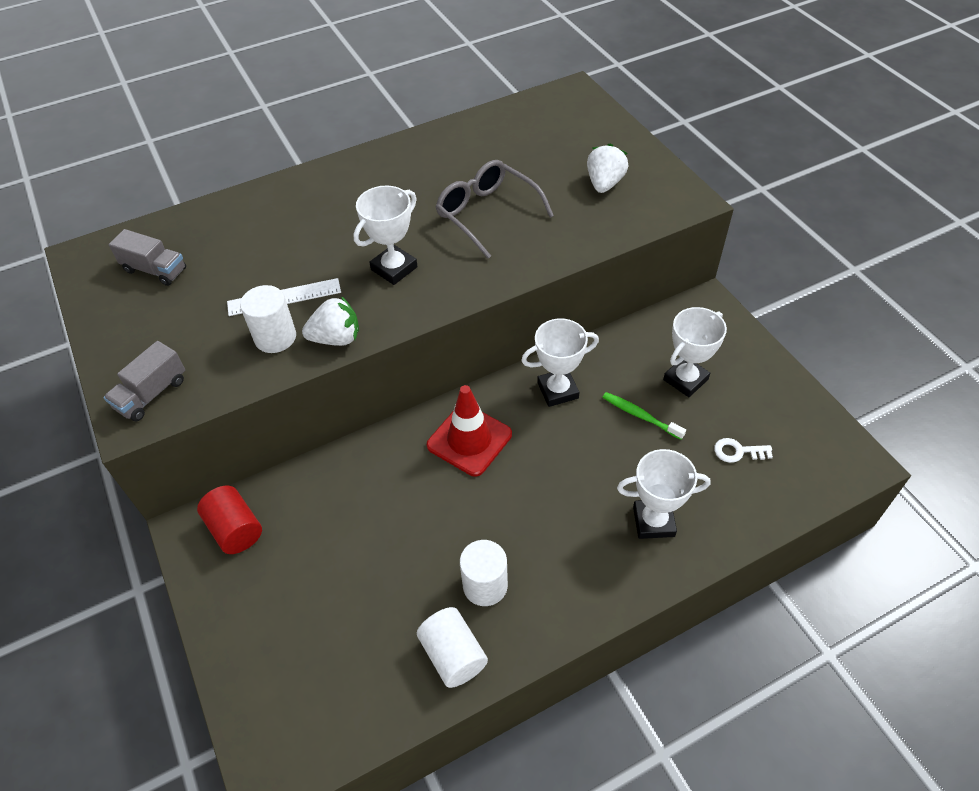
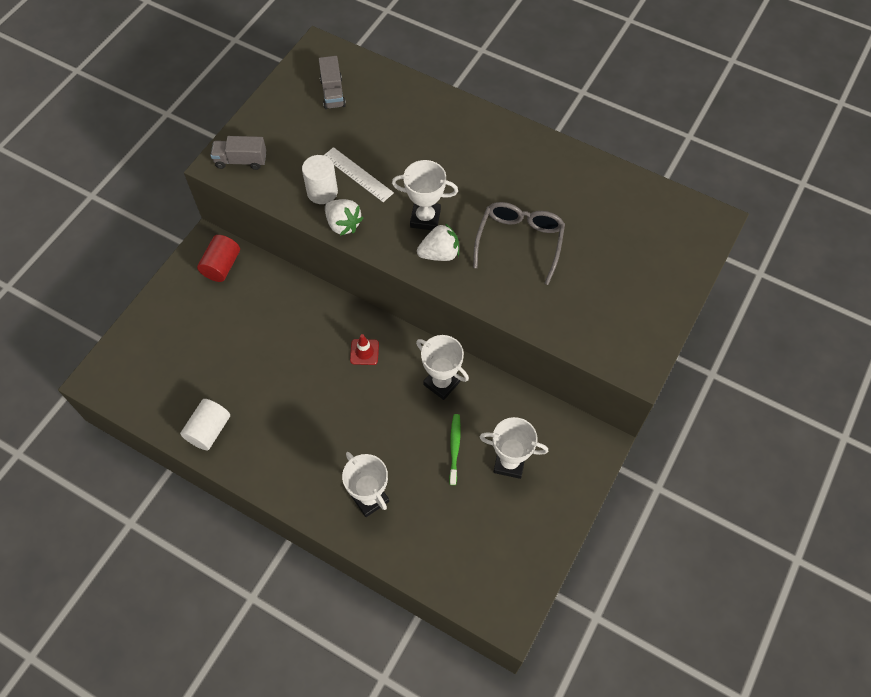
camera: 55 degrees right, 10 degrees up
red traffic cone [427,385,512,476] -> red traffic cone [350,334,379,365], size x0.54
white cylinder [460,540,508,606] -> none
white strawberry [587,144,628,193] -> white strawberry moved to [417,223,459,261]
white key [714,438,773,463] -> none

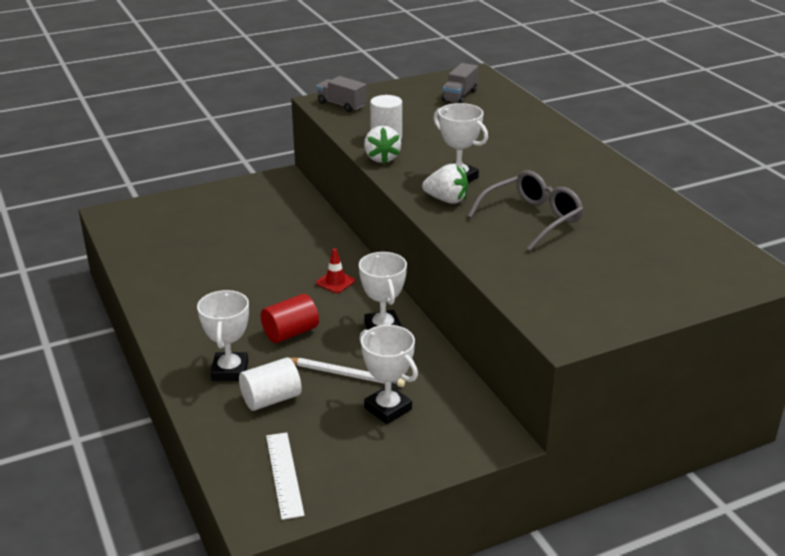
camera: 35 degrees right, 30 degrees down
white cylinder [180,399,230,450] -> white cylinder moved to [239,357,302,411]
red cylinder [197,235,240,282] -> red cylinder moved to [261,294,319,343]
white ruler [324,147,394,202] -> white ruler moved to [266,432,305,520]
green toothbrush [449,414,461,485] -> white pencil [290,358,405,387]

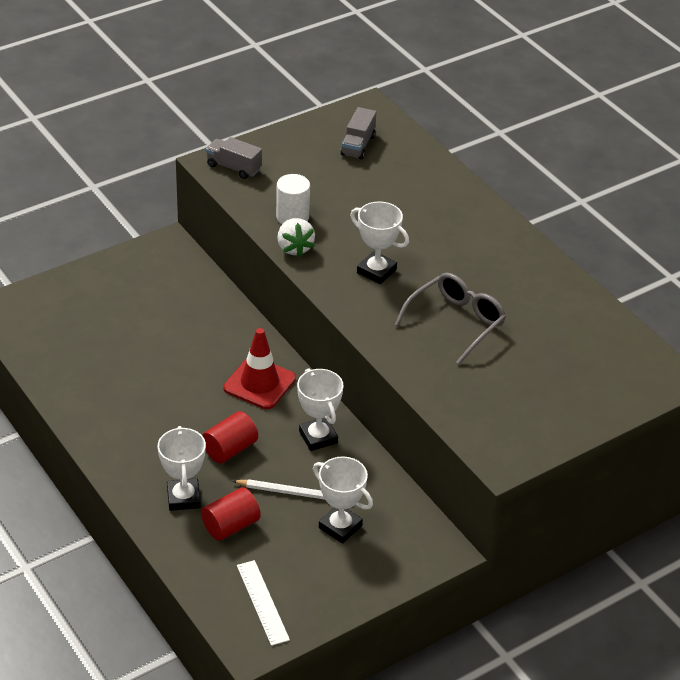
camera: 10 degrees left, 10 degrees up
white cylinder [239,357,302,411] -> red cylinder [201,487,261,541]
red traffic cone [316,248,355,293] -> red traffic cone [223,328,296,409], size x1.86
white strawberry [422,164,468,204] -> none

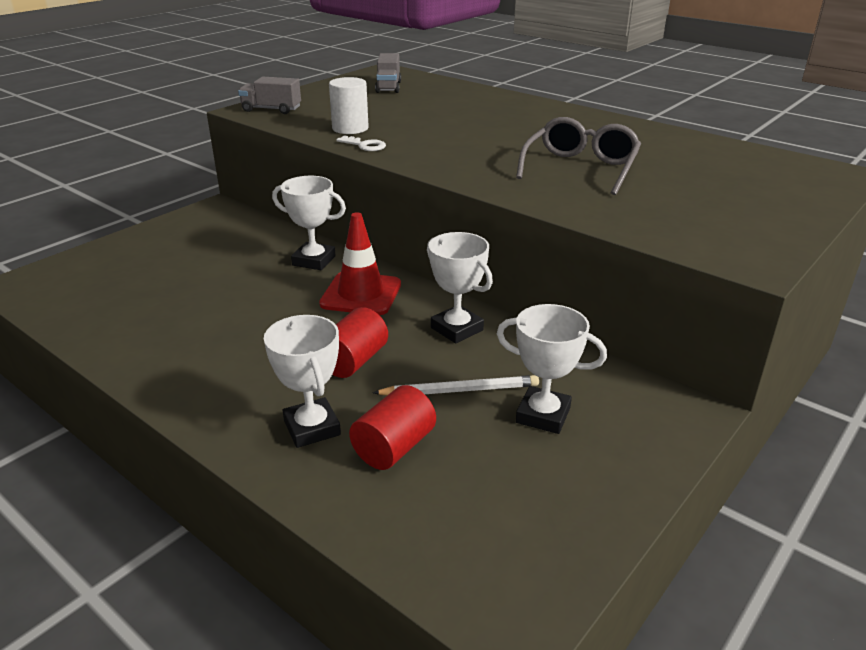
camera: 15 degrees left, 10 degrees down
white ruler [237,560,290,646] -> none
white strawberry [277,218,315,257] -> white key [336,135,386,151]
white trophy [350,201,409,284] -> white trophy moved to [272,176,346,270]

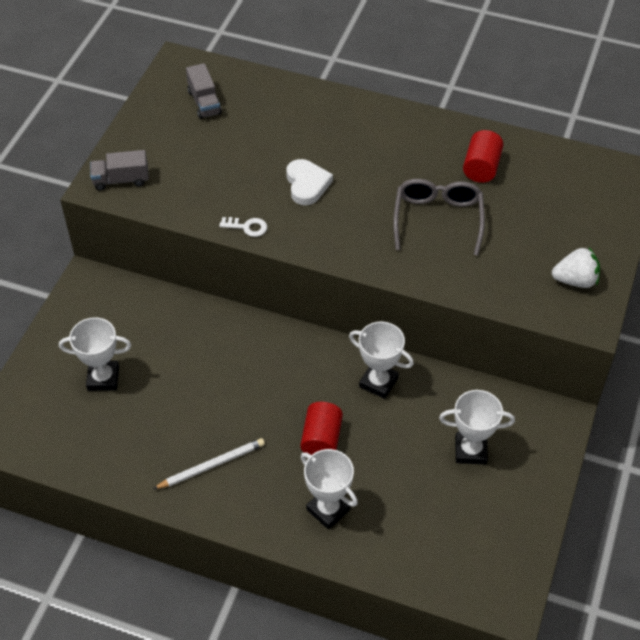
camera: 20 degrees left, 20 degrees up
white trophy [272,176,346,270] -> white trophy moved to [59,317,131,391]
red traffic cone [319,212,401,315] -> none
white cylinder [329,77,369,134] -> none
red cylinder [349,385,436,470] -> red cylinder moved to [463,130,504,183]
white pencil [373,375,539,396] -> white pencil moved to [153,438,265,489]
none -> white heart [286,159,333,205]
none -> white strawberry [552,248,600,288]

